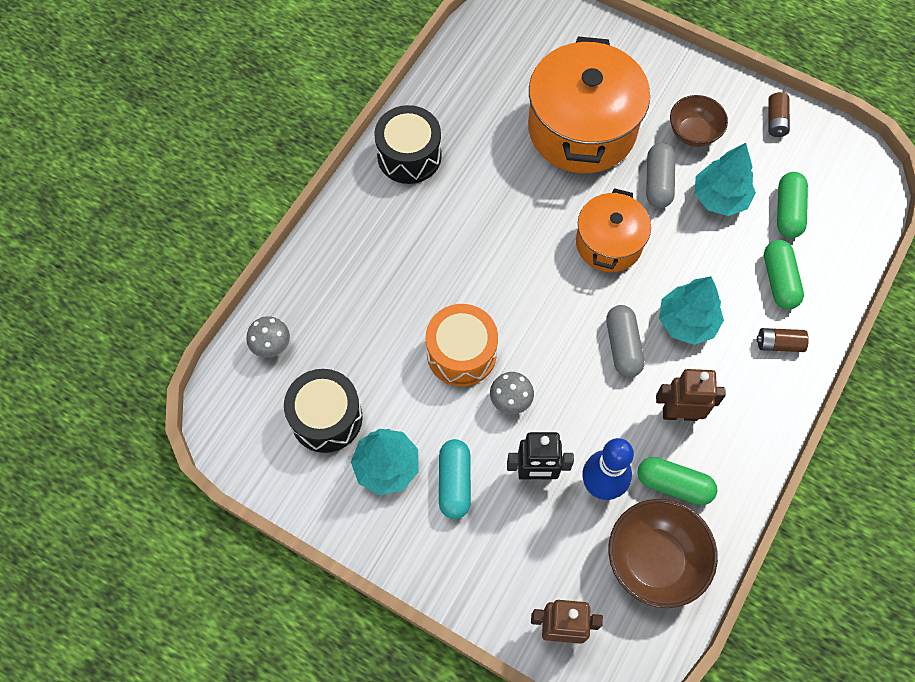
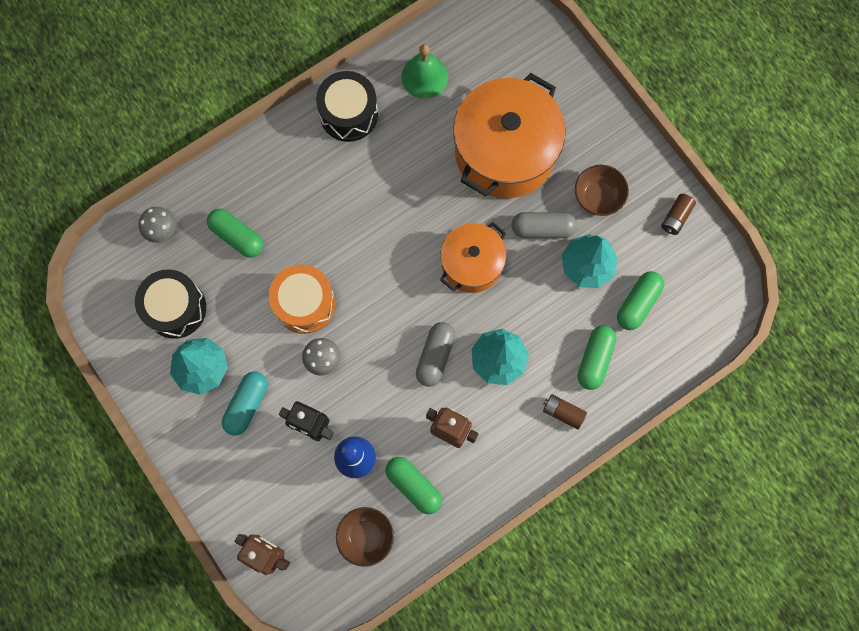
camera: 25 degrees right, 10 degrees up
brown bowl [608,499,718,608] -> brown bowl [336,507,394,567], size x0.64
grey capsule [646,143,675,208] -> grey capsule turned 60 degrees clockwise [511,212,577,238]
none -> green capsule [207,209,263,258]
none -> green bell [401,44,448,99]

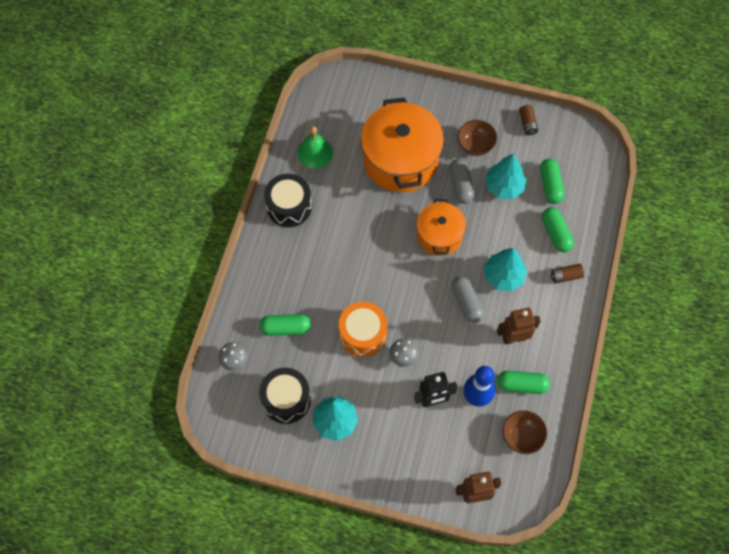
camera: 40 degrees left, 10 degrees down
turquoise capsule [222,372,267,436] -> none
grey capsule [511,212,577,238] -> grey capsule turned 60 degrees counterclockwise [450,159,475,204]

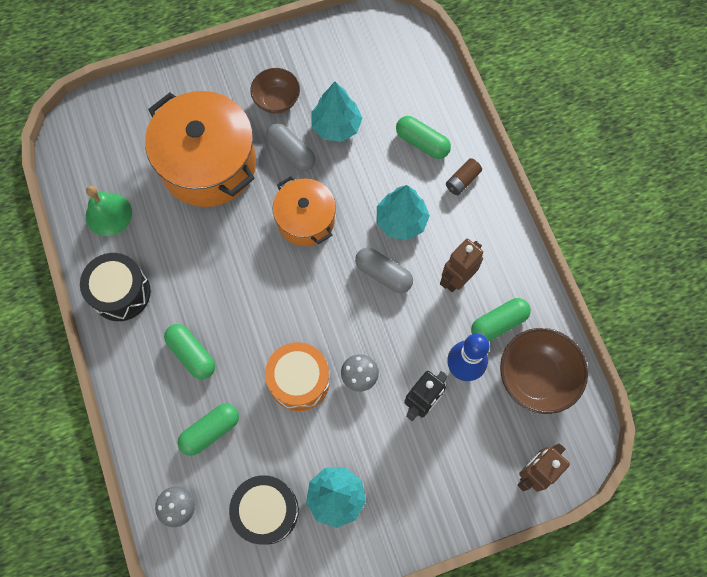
camera: 35 degrees left, 5 degrees up
brown bowl [502,410,547,454] -> brown bowl [500,328,588,414], size x1.56
brown battery [519,105,538,135] -> none
green capsule [540,159,565,204] -> green capsule moved to [164,324,215,379]

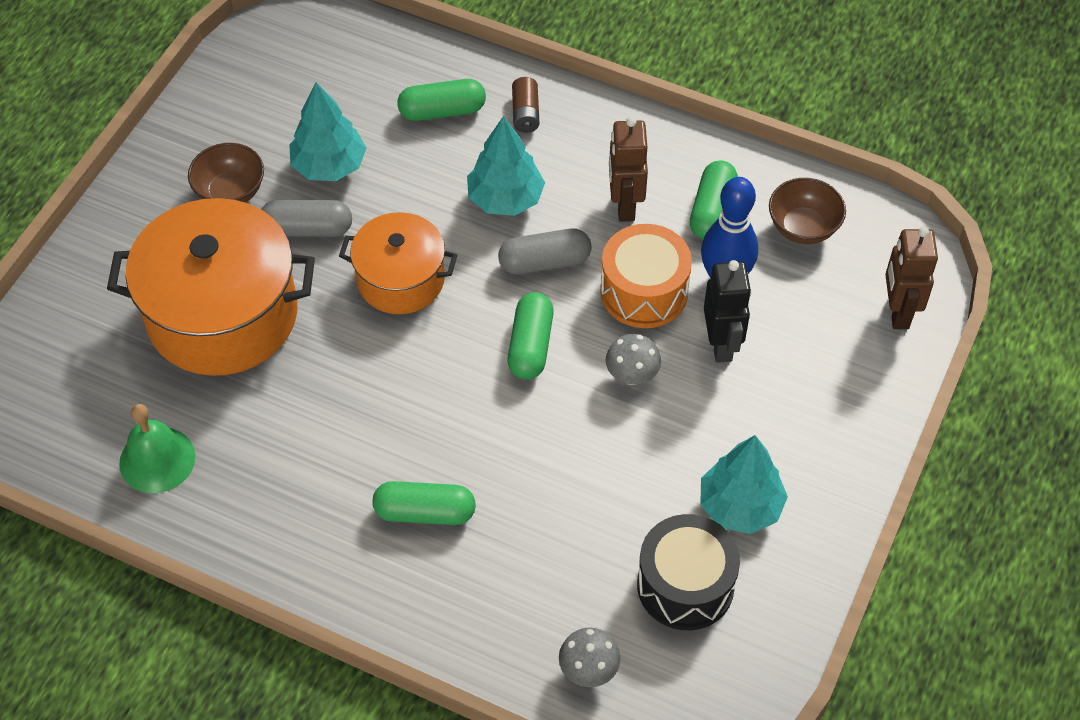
camera: 45 degrees left, 15 degrees down
black drum [80,253,151,321] -> none
green capsule [178,404,239,456] -> green capsule moved to [508,292,554,380]
orange drum [265,342,330,411] -> orange drum moved to [600,224,692,328]
brown bowl [500,328,588,414] -> brown bowl [769,178,846,244], size x0.64

